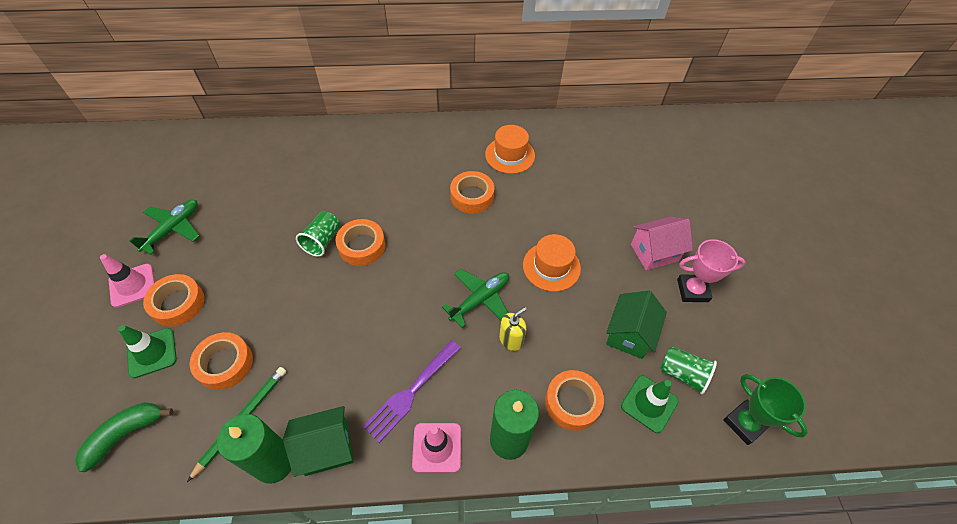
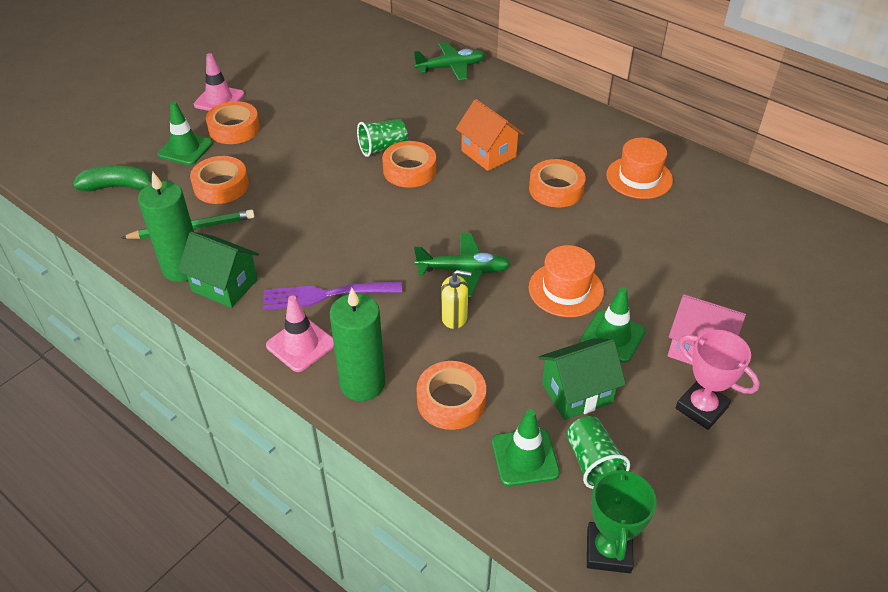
camera: 45 degrees right, 10 degrees down
green plane [130,200,199,255] -> green plane moved to [414,42,485,81]
none -> orange house [456,99,524,171]
none -> green traffic cone [580,287,646,363]

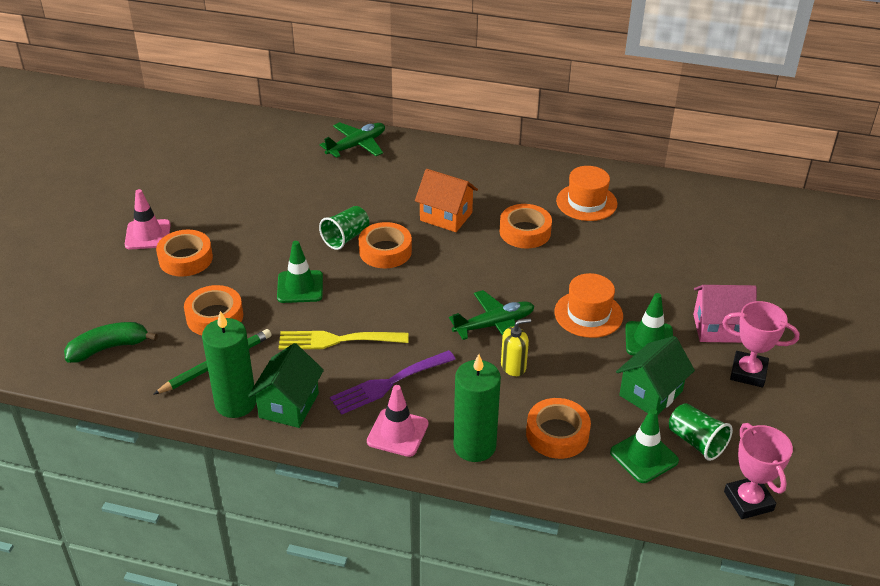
camera: 25 degrees left, 5 degrees down
green traffic cone [157,101,213,165] -> green traffic cone moved to [277,241,323,303]
green house [178,231,259,308] -> green house turned 75 degrees counterclockwise [248,343,324,428]
green trophy [587,463,657,573] -> pink trophy [724,423,793,519]
none -> yellow fork [279,331,409,350]

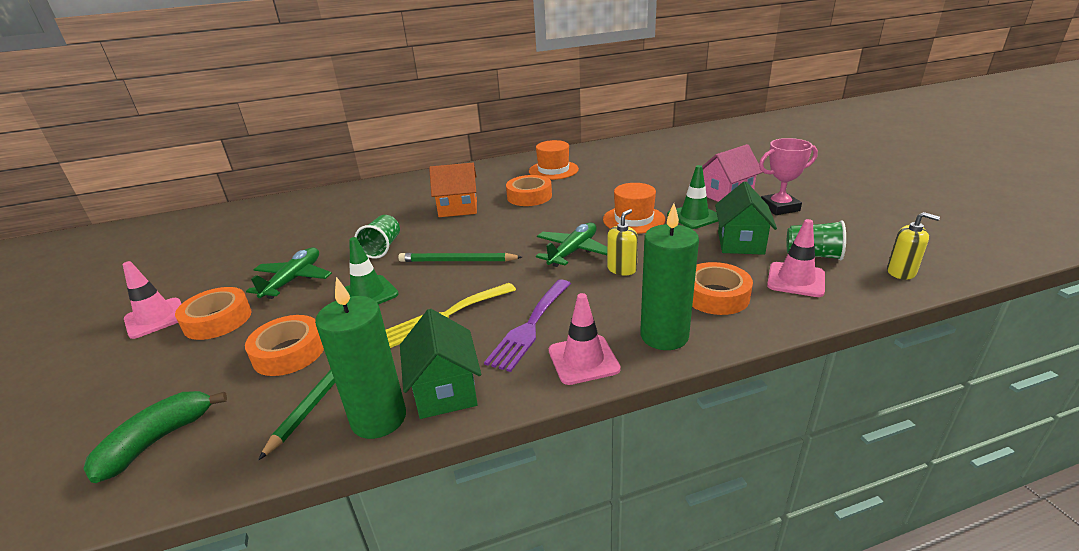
camera: 30 degrees left, 10 degrees down
green plane [320,122,385,158] -> green plane moved to [246,247,332,299]
orange tape [359,222,412,268] -> none
green traffic cone [610,409,679,483] -> pink traffic cone [767,219,825,297]
pink trophy [724,423,793,519] -> yellow soap dispenser [887,212,940,280]
none -> green pencil [398,253,522,262]

